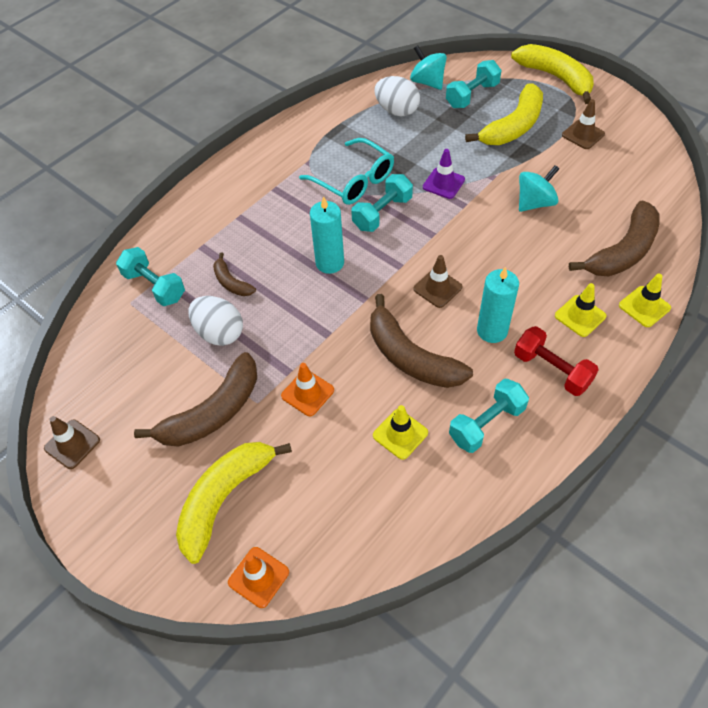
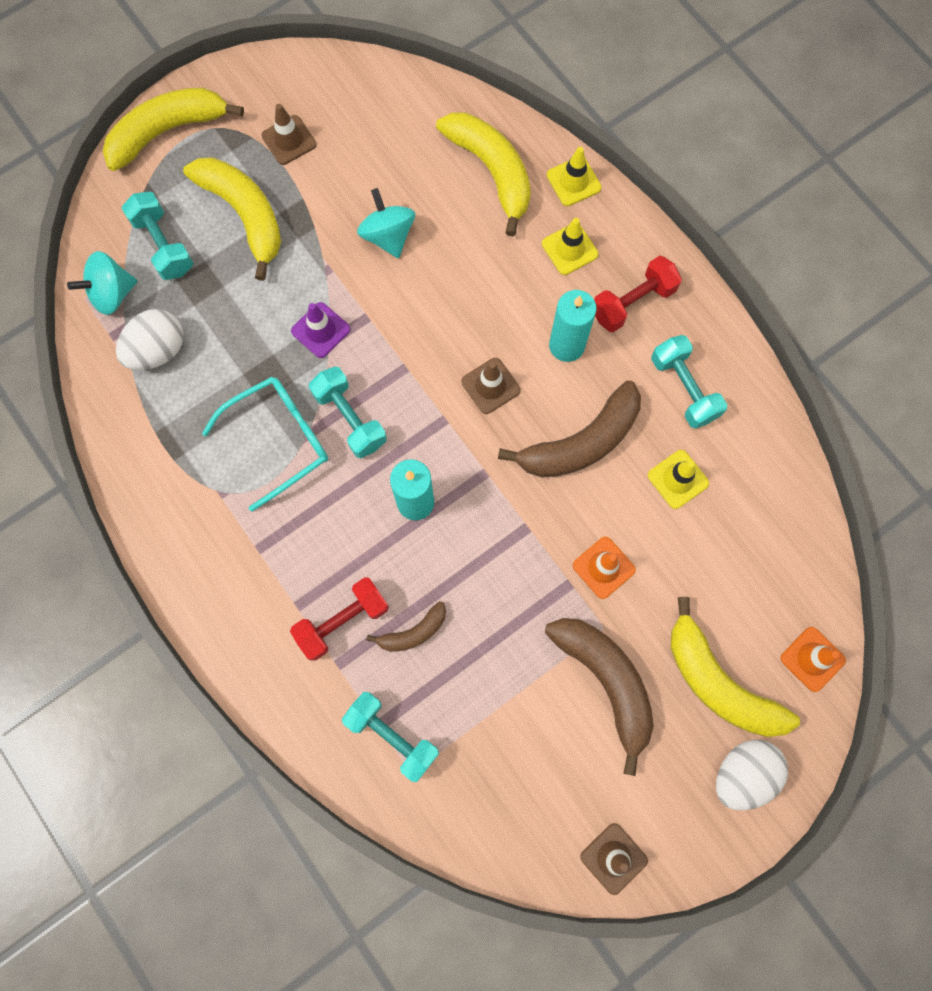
camera: 80 degrees left, 20 degrees up
turquoise dumbbell [116,247,185,306] -> turquoise dumbbell turned 75 degrees clockwise [342,692,439,782]
white egg [188,296,243,346] -> white egg moved to [716,740,788,810]
brown banana [569,200,660,276] -> yellow banana [436,112,531,236]
none -> red dumbbell [290,577,389,661]

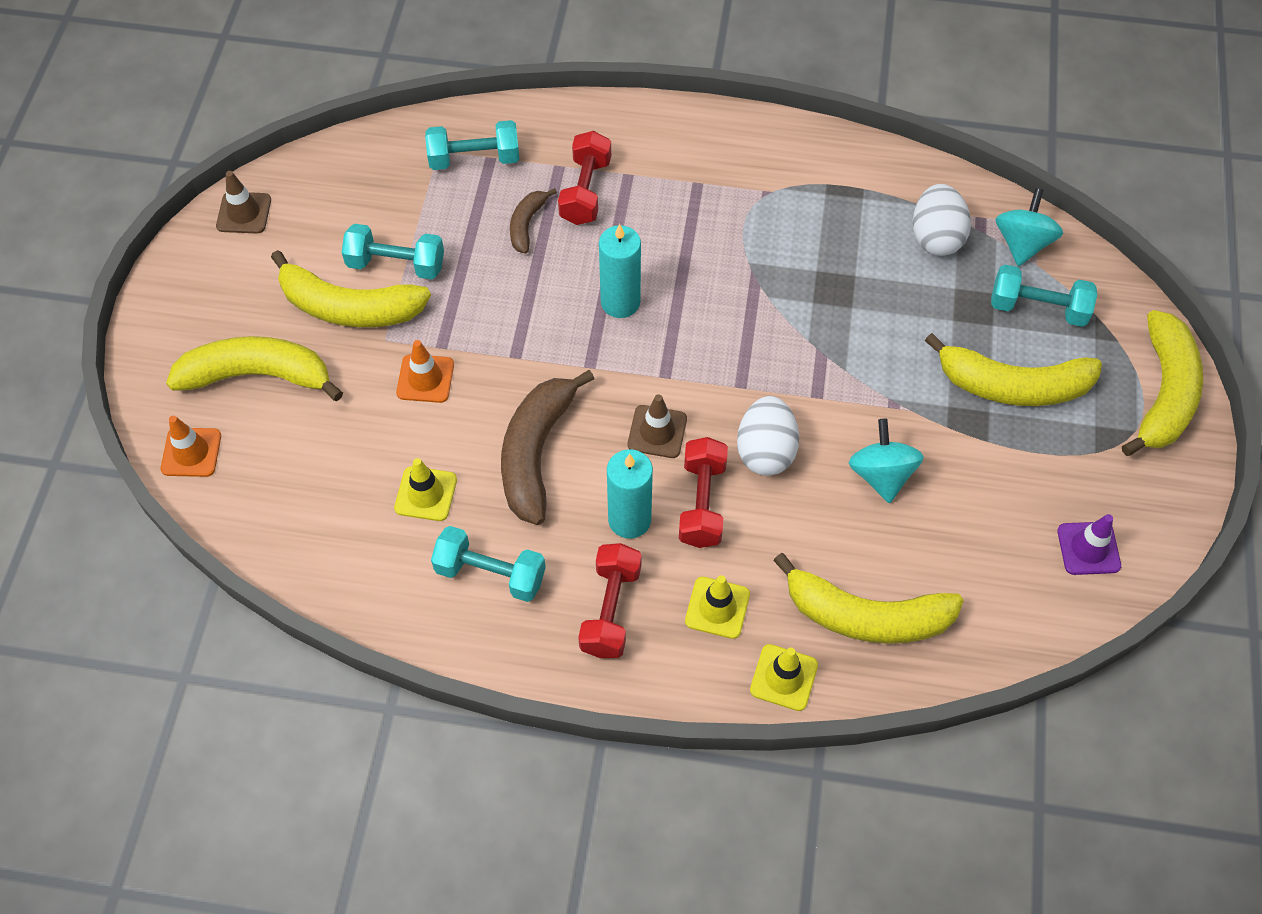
camera: 135 degrees right, 15 degrees down
turquoise glasses [202,377,328,511] -> none
brown traffic cone [261,104,316,165] -> none
purple traffic cone [291,302,350,358] -> purple traffic cone moved to [1057,514,1121,575]
turquoise dumbbell [309,367,387,458] -> turquoise dumbbell moved to [342,224,444,280]
turquoise spinning top [357,188,415,258] -> turquoise spinning top turned 120 degrees counterclockwise [849,419,924,503]
brown banana [545,618,654,776] -> yellow banana [271,250,431,327]
white egg [716,740,788,810] -> white egg moved to [737,396,799,476]
none -> red dumbbell [679,437,728,548]

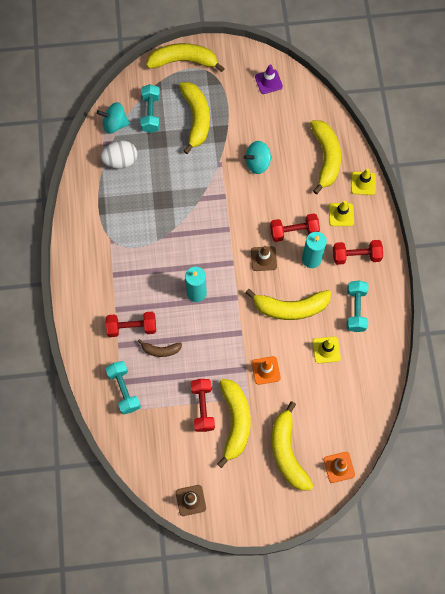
camera: 105 degrees left, 10 degrees up
turquoise dumbbell [342,224,444,280] -> red dumbbell [191,379,215,432]
brown banana [501,370,594,525] -> yellow banana [246,289,331,320]
white egg [737,396,799,476] -> none

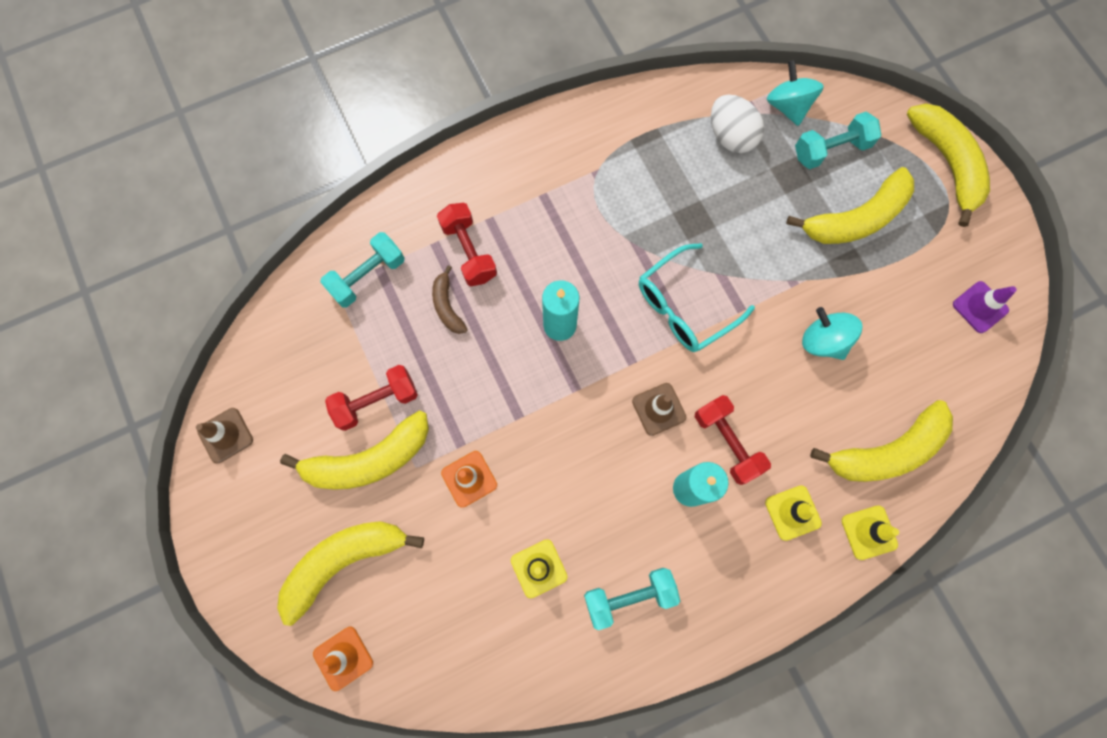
camera: 70 degrees right, 5 degrees up
yellow banana [246,289,331,320] -> none
red dumbbell [333,240,383,265] -> none
none -> turquoise glasses [639,243,755,352]

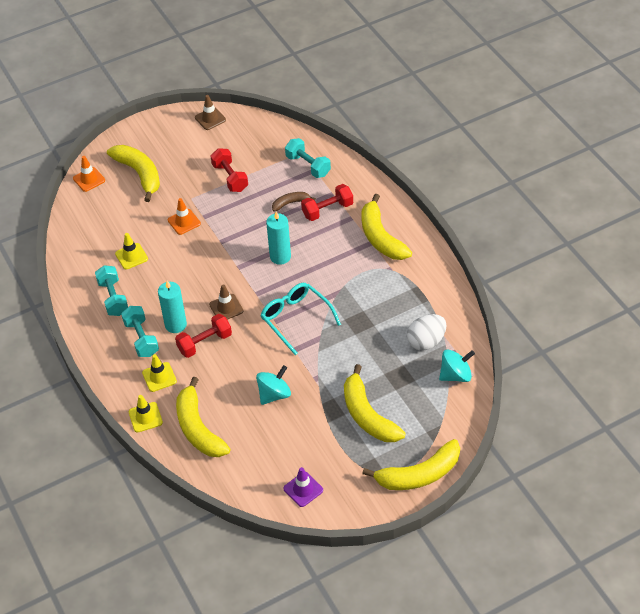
camera: 90 degrees right, 25 degrees down
yellow banana [280,411,429,490] -> yellow banana moved to [362,193,412,260]
turquoise dumbbell [795,112,881,169] -> turquoise dumbbell moved to [121,306,159,357]

